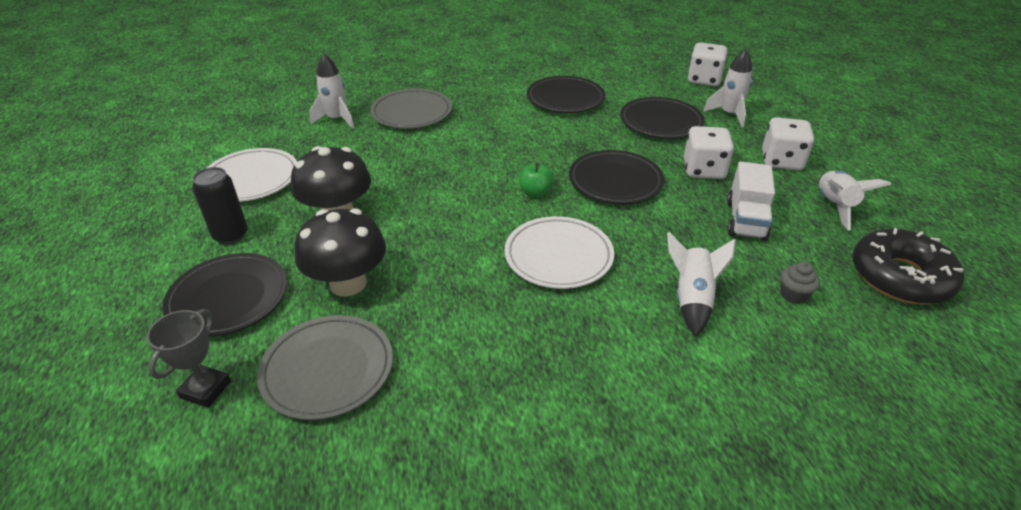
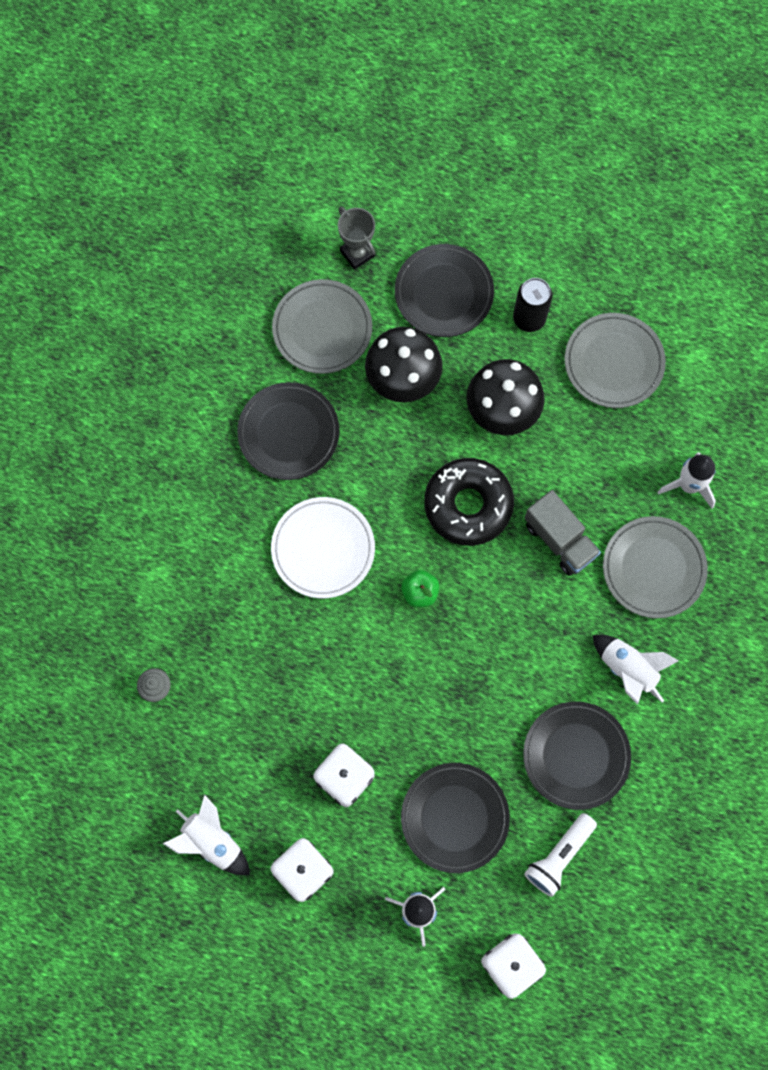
camera: 125 degrees right, 35 degrees up
white plate [207,148,297,202] -> grey plate [565,313,666,408]
black plate [569,150,664,204] -> black plate moved to [237,382,340,480]
white rocket [667,232,736,336] -> white rocket moved to [593,635,679,704]
white truck [727,162,775,241] -> none
black donut [852,228,964,304] -> black donut moved to [424,458,514,546]
none -> white flashlight [524,813,597,897]
none -> grey truck [525,490,601,576]

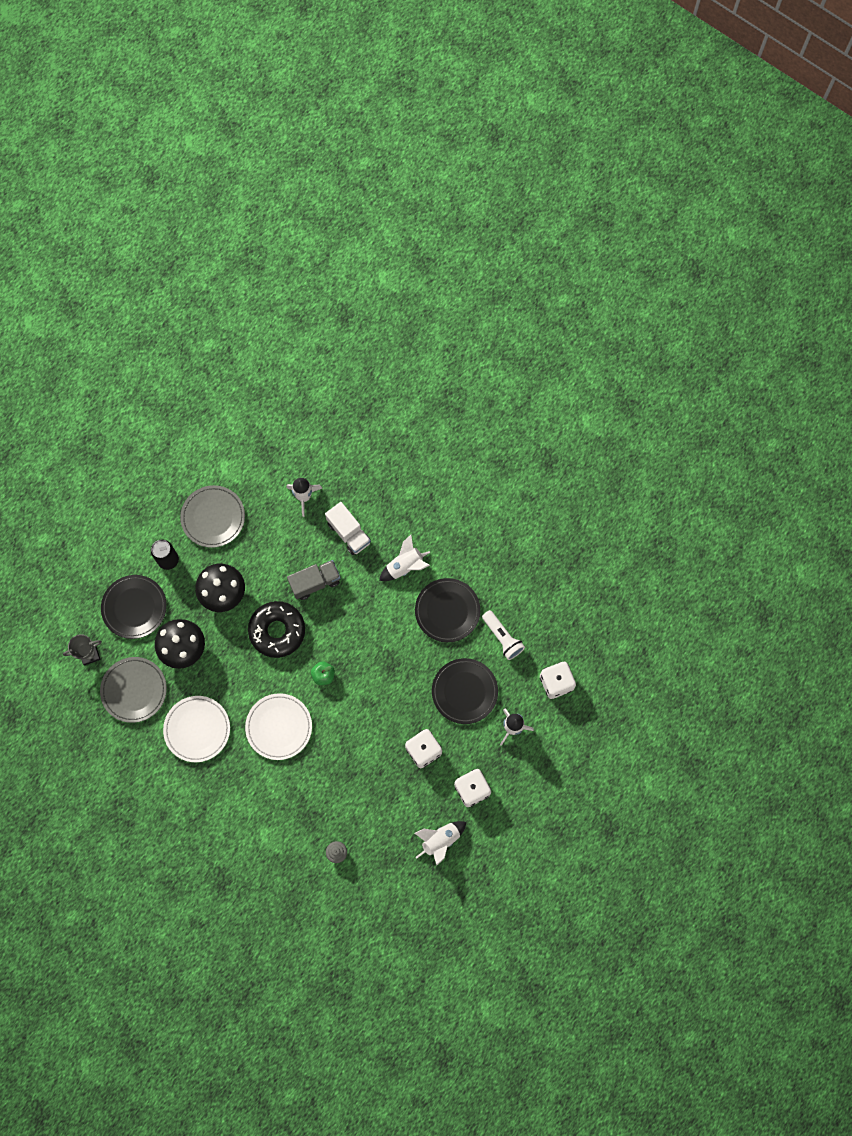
camera: 75 degrees left, 0 degrees up
black plate [237,382,340,480] -> white plate [163,696,230,762]
grey plate [603,516,708,618] -> white truck [325,502,371,555]

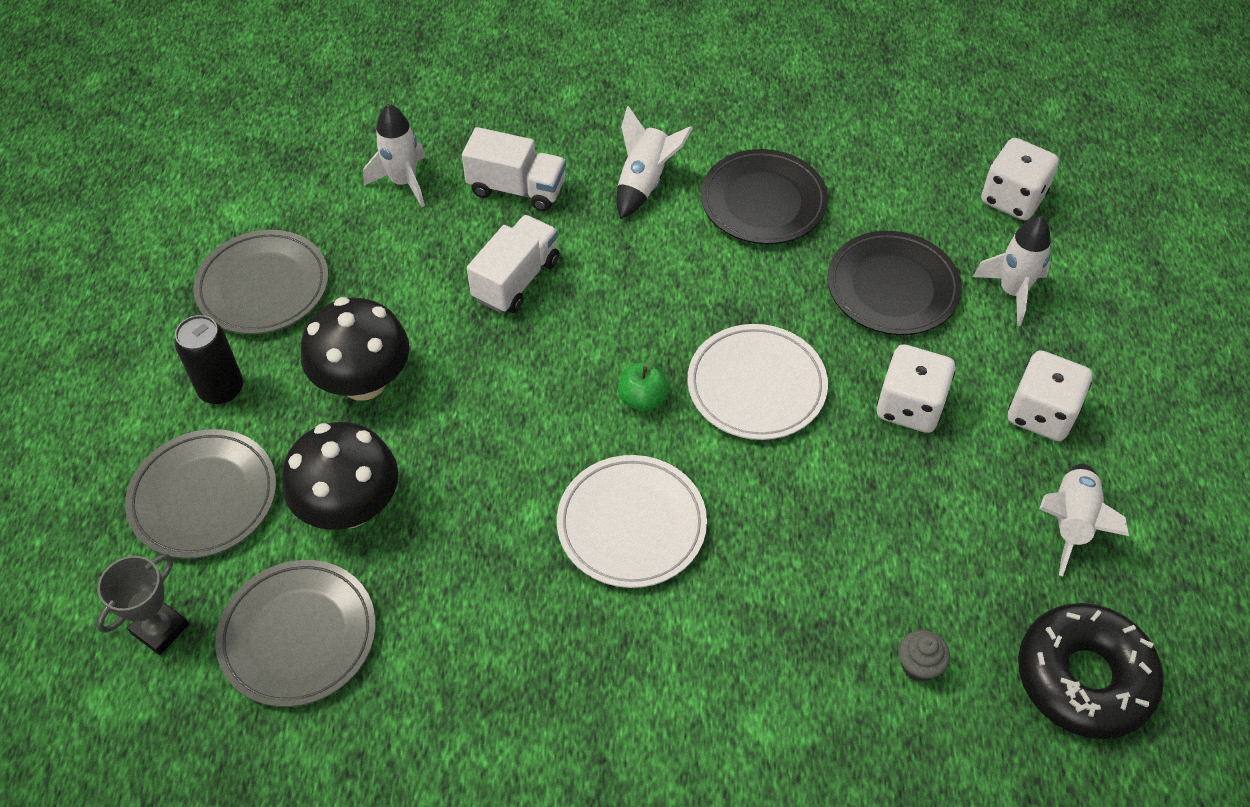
camera: 35 degrees left, 20 degrees down
black plate [101,575,167,639] -> grey plate [125,429,276,559]
white plate [163,696,230,762] -> white plate moved to [687,324,828,440]
black donut [248,601,305,658] -> black donut moved to [1018,603,1164,739]
grey truck [287,560,341,600] -> white truck [467,215,559,313]
white flashlight [482,610,525,660] -> none

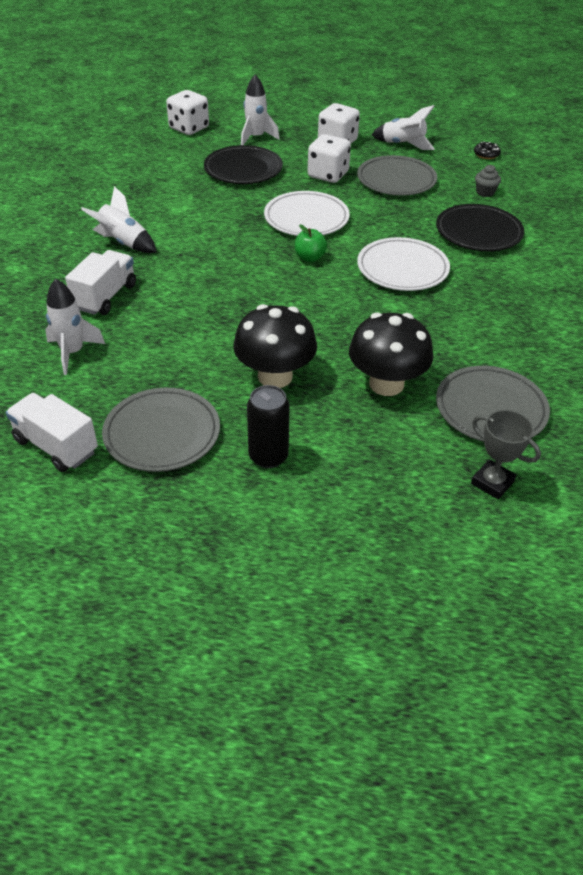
camera: 85 degrees left, 10 degrees down
grey plate [125,429,276,559] -> grey plate moved to [357,155,437,196]
white truck [467,215,559,313] -> white truck moved to [6,393,98,472]
black plate [701,149,828,244] -> black plate moved to [436,204,524,251]
black donut [1018,603,1164,739] -> black donut [474,141,501,159], size x0.40

